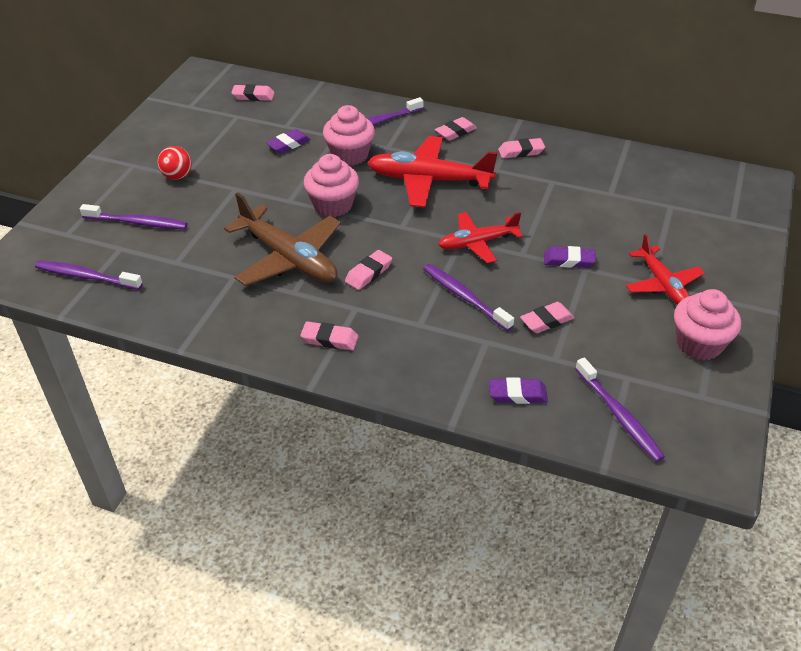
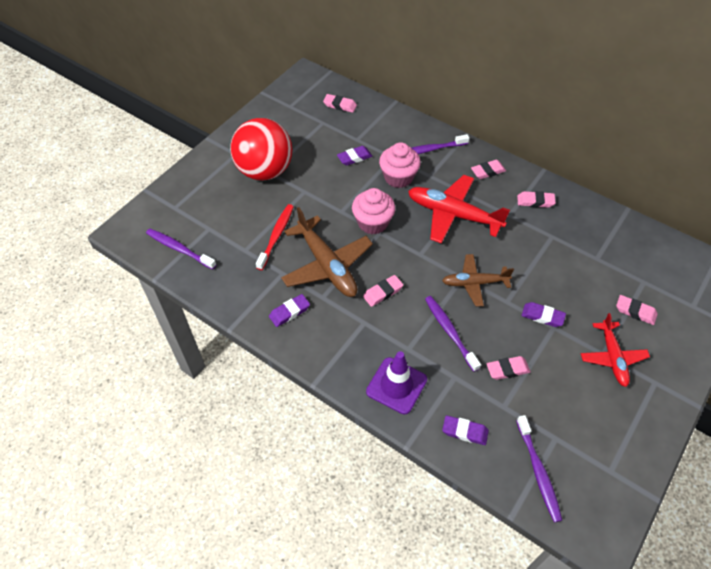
camera: 15 degrees right, 10 degrees up
purple toothbrush [80,204,187,229] -> none
red ball [157,146,192,180] -> red ball [230,118,293,181], size x2.36
pink eraser [300,321,358,350] -> pink eraser moved to [616,295,658,325]
red plane [438,212,523,263] -> brown plane [442,254,514,307]
pink cupcake [674,289,741,360] -> none
none -> red toothbrush [256,204,294,270]
none -> purple eraser [269,294,310,327]
none -> purple traffic cone [366,351,427,414]

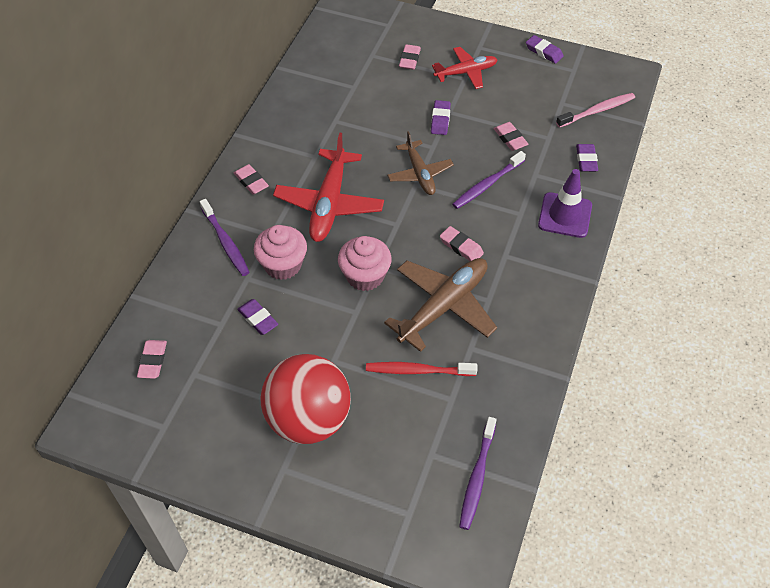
camera: 105 degrees left, 0 degrees up
purple eraser [269,294,310,327] -> purple eraser moved to [526,35,564,64]
purple toothbrush [516,415,562,522] -> pink toothbrush [556,93,635,128]
pink eraser [517,191,556,207] -> none

